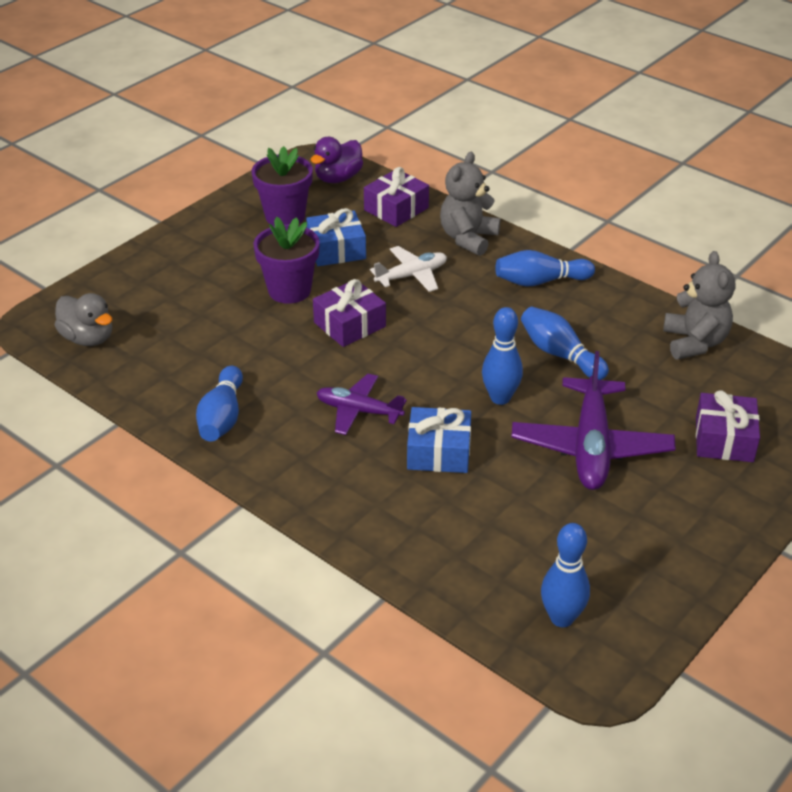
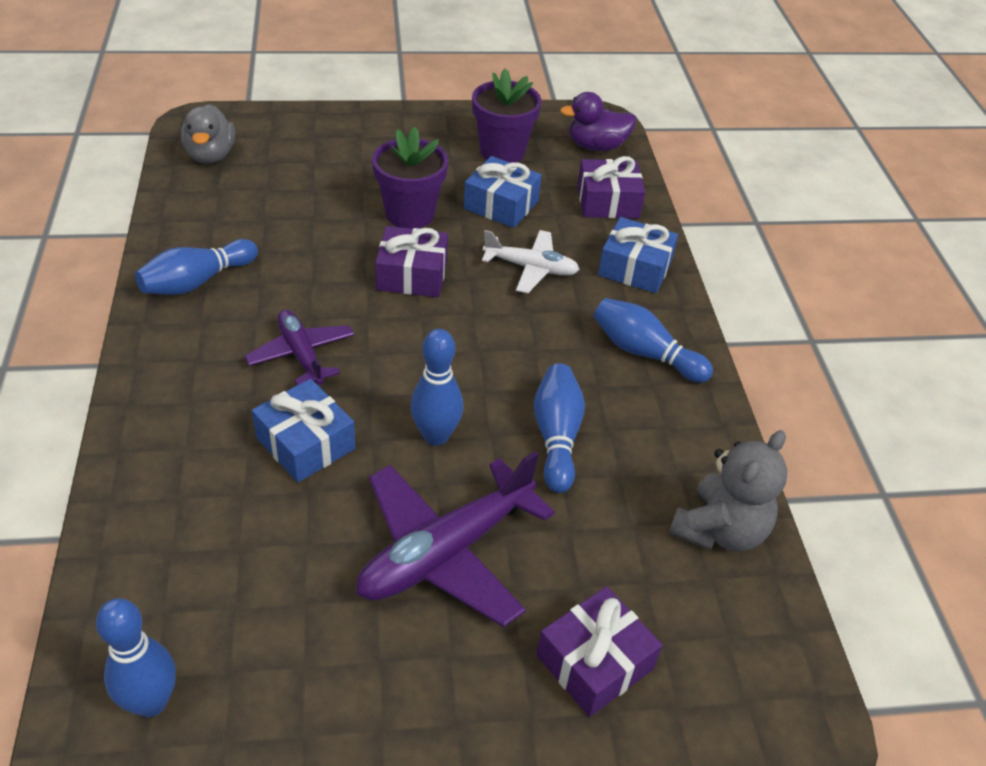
camera: 40 degrees right, 5 degrees up
grey teddy bear [440,152,500,256] -> blue gift [598,217,678,293]

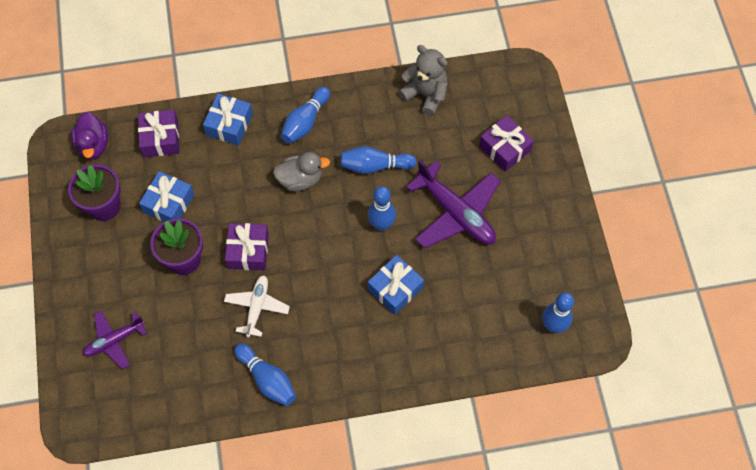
camera: 90 degrees left, 20 degrees up
grey duck [181,104,235,164] -> grey duck moved to [273,152,330,191]
purple plane [244,310,354,385] -> purple plane moved to [83,310,147,369]
white plane [482,230,580,293] -> white plane moved to [224,276,290,337]

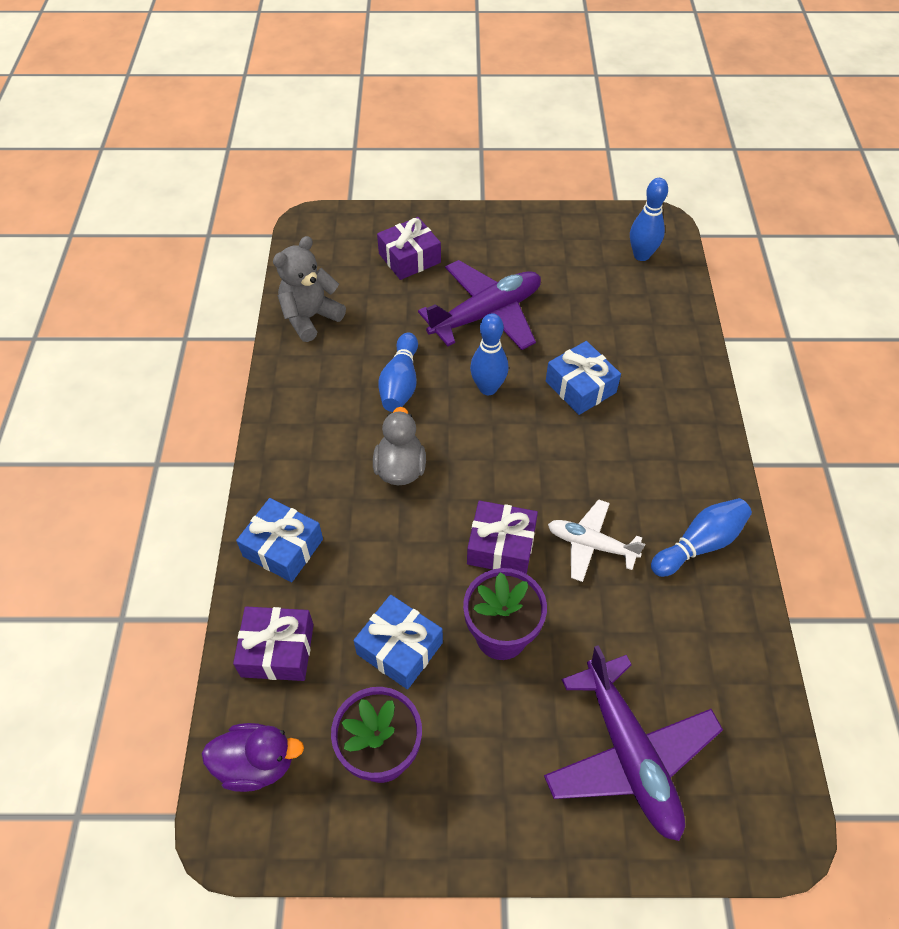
camera: 80 degrees left, 10 degrees down
purple plane [83,310,147,369] -> purple plane [544,645,723,841], size x1.69
blue bowling pin [281,87,330,144] -> none

